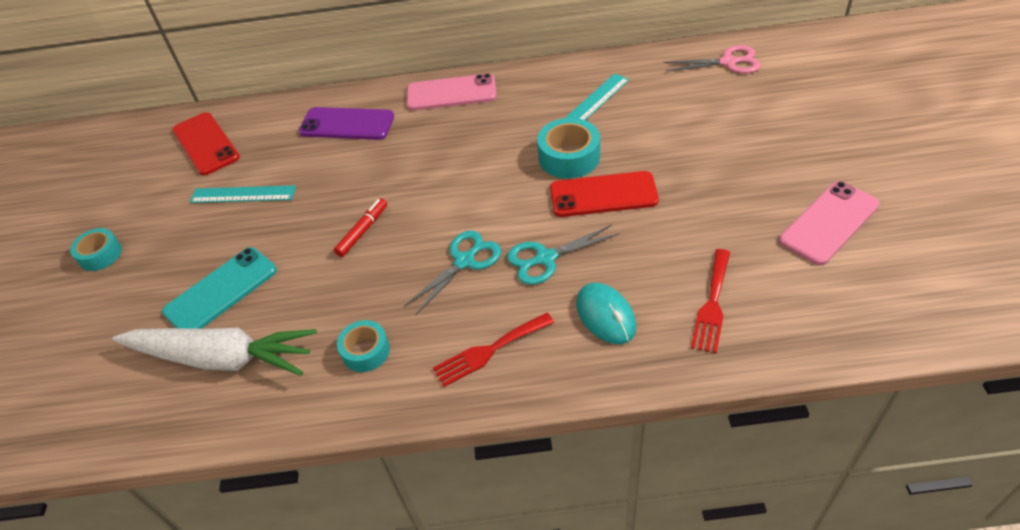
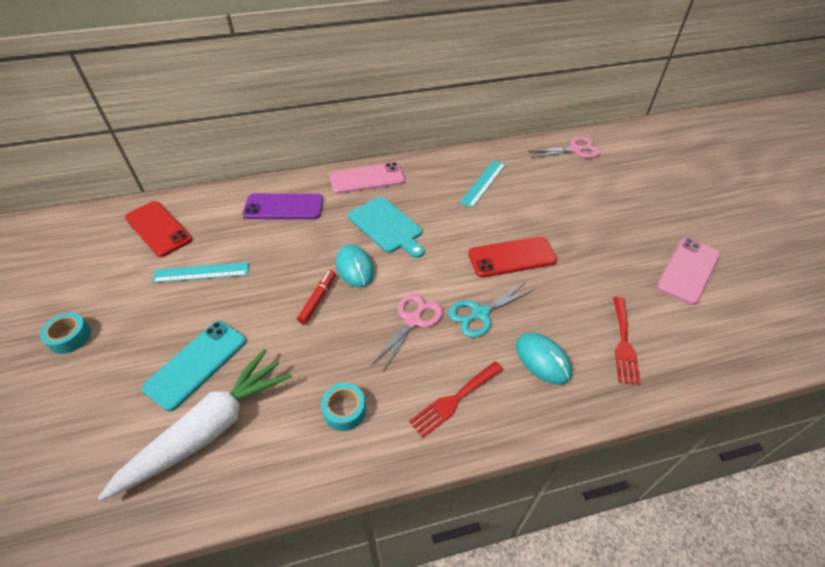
camera: 15 degrees left, 0 degrees up
white carrot [112,328,317,376] -> white carrot turned 45 degrees counterclockwise [98,349,292,501]
turquoise scissors [404,230,501,315] -> pink scissors [371,294,443,373]
turquoise tape [537,118,600,179] -> none
none -> turquoise mouse [336,244,374,288]
none -> turquoise cutting board [348,197,424,258]

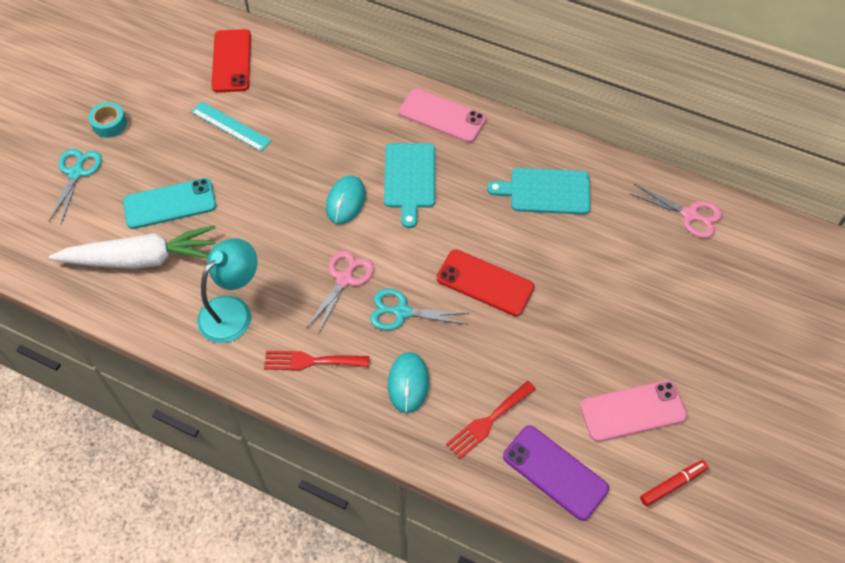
camera: 40 degrees right, 10 degrees up
purple phone [243,194,323,219] -> purple phone moved to [503,425,609,521]
red marker [297,270,335,324] -> red marker moved to [640,460,708,506]
turquoise tape [321,383,366,431] -> turquoise lamp [197,238,258,343]
pink scissors [371,294,443,373] -> pink scissors turned 45 degrees counterclockwise [307,250,374,334]
turquoise ruler [459,160,506,208] -> turquoise cutting board [487,168,591,215]
none -> turquoise scissors [49,148,102,224]

